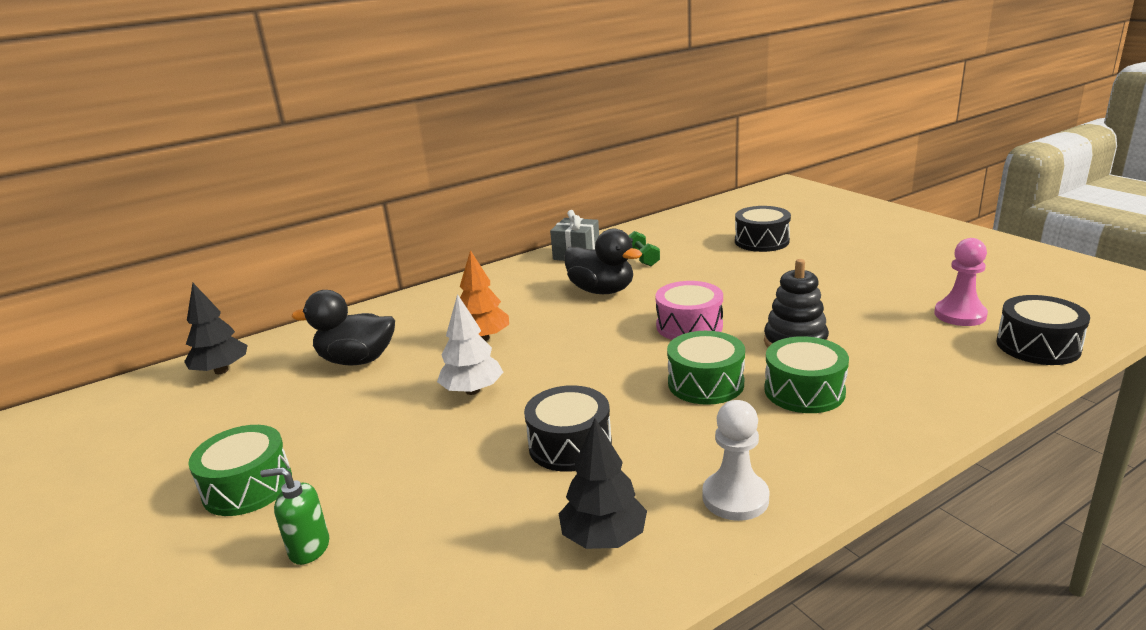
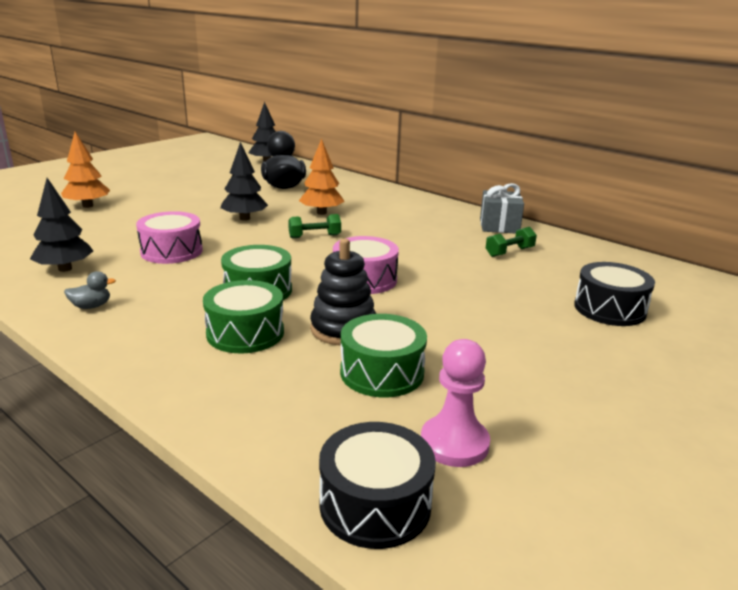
camera: 70 degrees right, 0 degrees up
green drum [188,425,292,516] -> green drum moved to [340,314,427,397]
green soap dispenser [260,467,329,565] -> orange tree [61,132,110,208]
white tree [437,294,503,395] -> black tree [221,142,268,221]
black drum [524,385,612,472] -> pink drum [136,211,203,264]
black duck [564,228,642,294] -> none
white pawn [702,400,770,521] -> grey duck [64,271,116,309]
none -> green dumbbell [288,214,341,238]

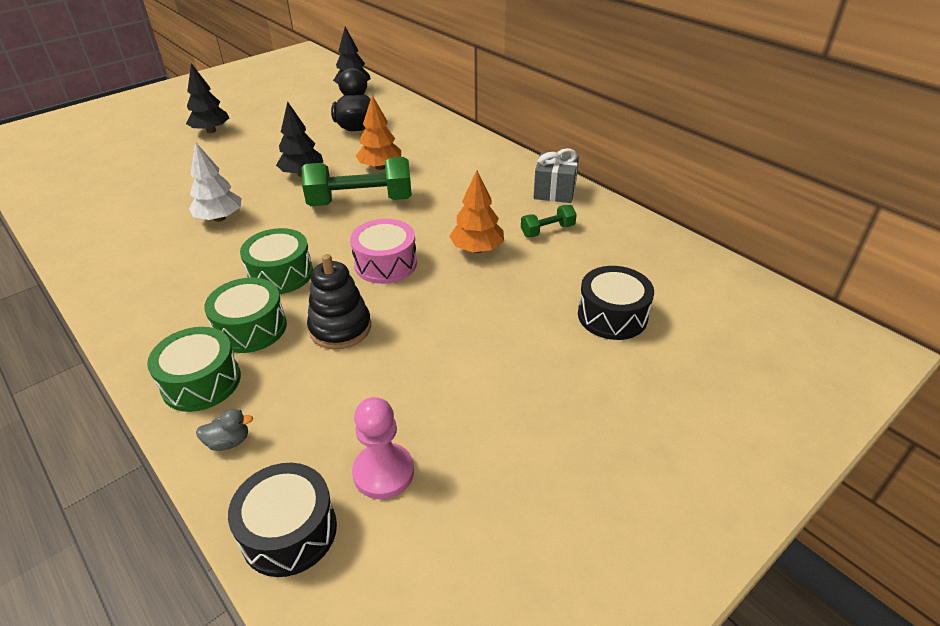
camera: 10 degrees right, 15 degrees up
black tree [30,178,93,272] -> black tree moved to [186,63,229,133]
orange tree [61,132,110,208] -> orange tree moved to [449,170,504,253]
grey duck [64,271,116,309] -> grey duck moved to [196,409,253,451]
pink drum [136,211,203,264] -> white tree [189,142,242,222]
green dumbbell [288,214,341,238] -> green dumbbell [302,157,412,206], size x2.07
green drum [340,314,427,397] -> green drum moved to [147,327,241,412]

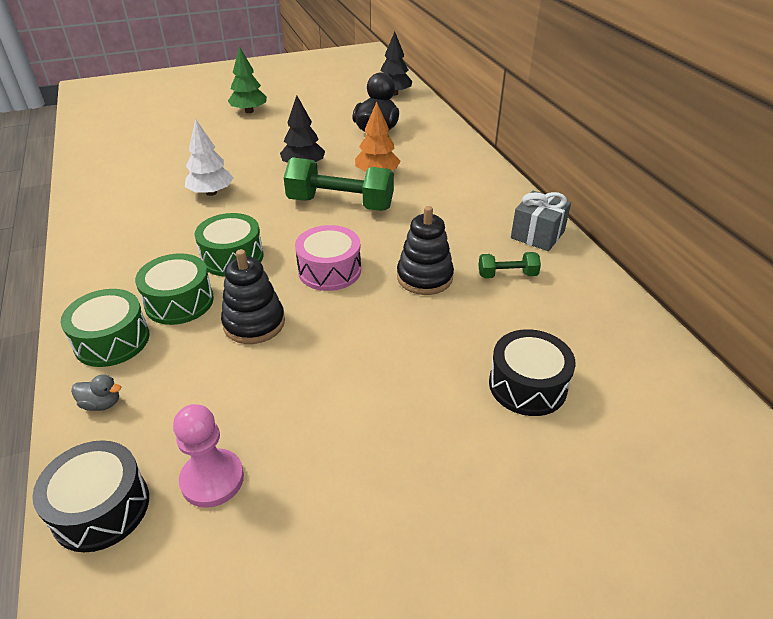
camera: 20 degrees right, 0 degrees up
black tree [186,63,229,133] -> green tree [228,46,267,113]
orange tree [449,170,504,253] -> black stacking toy [397,206,454,295]

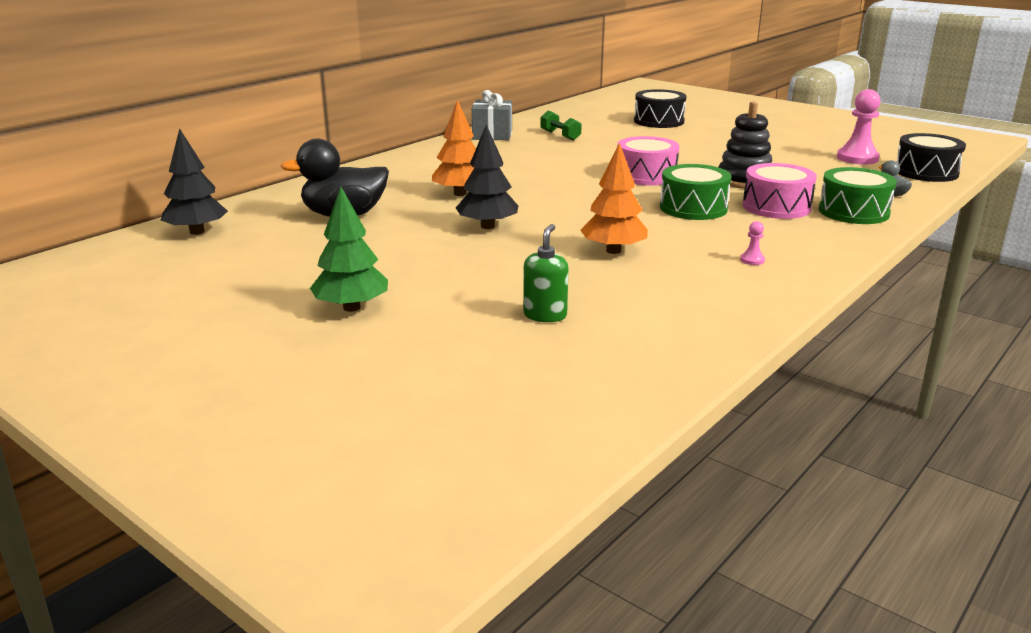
camera: 120 degrees left, 15 degrees down
green drum [135,253,214,325] -> pink drum [743,163,817,219]
white tree [185,119,233,196] -> orange tree [580,142,648,254]
green dumbbell [284,157,394,211] -> none
black stacking toy [397,206,454,295] -> none
none -> green soap dispenser [523,224,569,322]
none -> pink pawn [740,221,765,265]

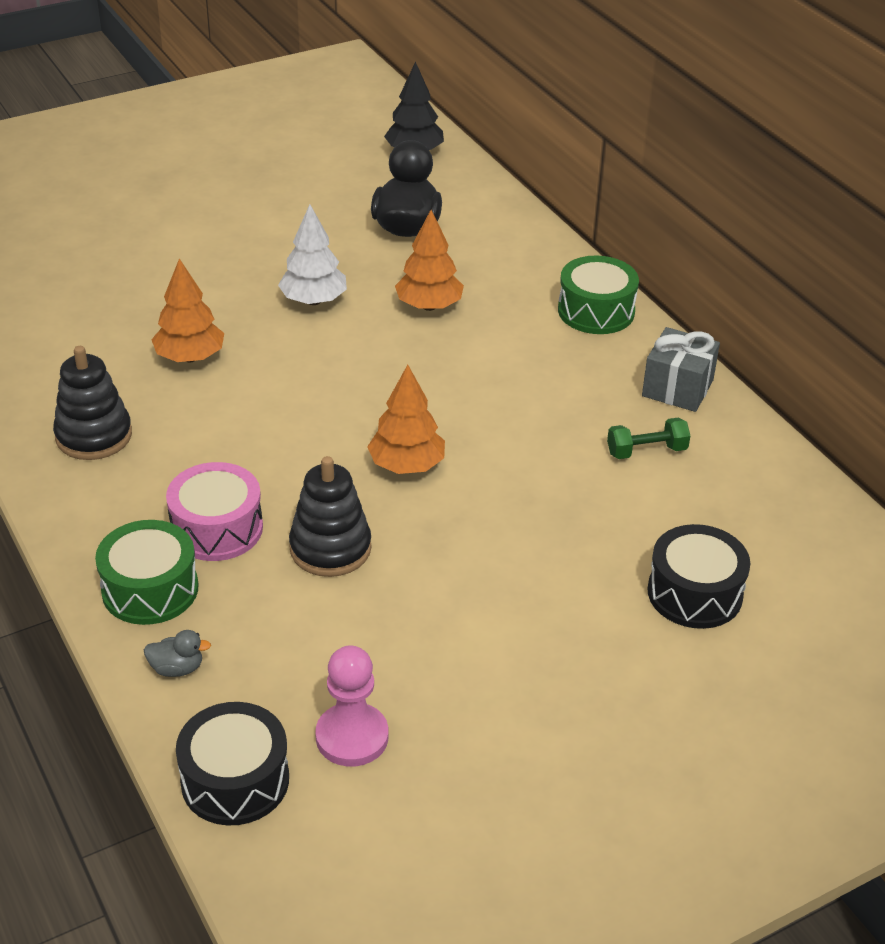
camera: 110 degrees right, 15 degrees up
green tree [310,187,388,312] -> none
black tree [456,124,518,229] -> white tree [278,204,347,305]
green soap dispenser [523,224,569,322] -> none
pink drum [617,136,679,186] -> orange tree [367,365,445,474]
green drum [660,164,731,220] -> green drum moved to [558,256,639,334]
pink pawn [740,221,765,265] -> black stacking toy [53,346,132,460]

